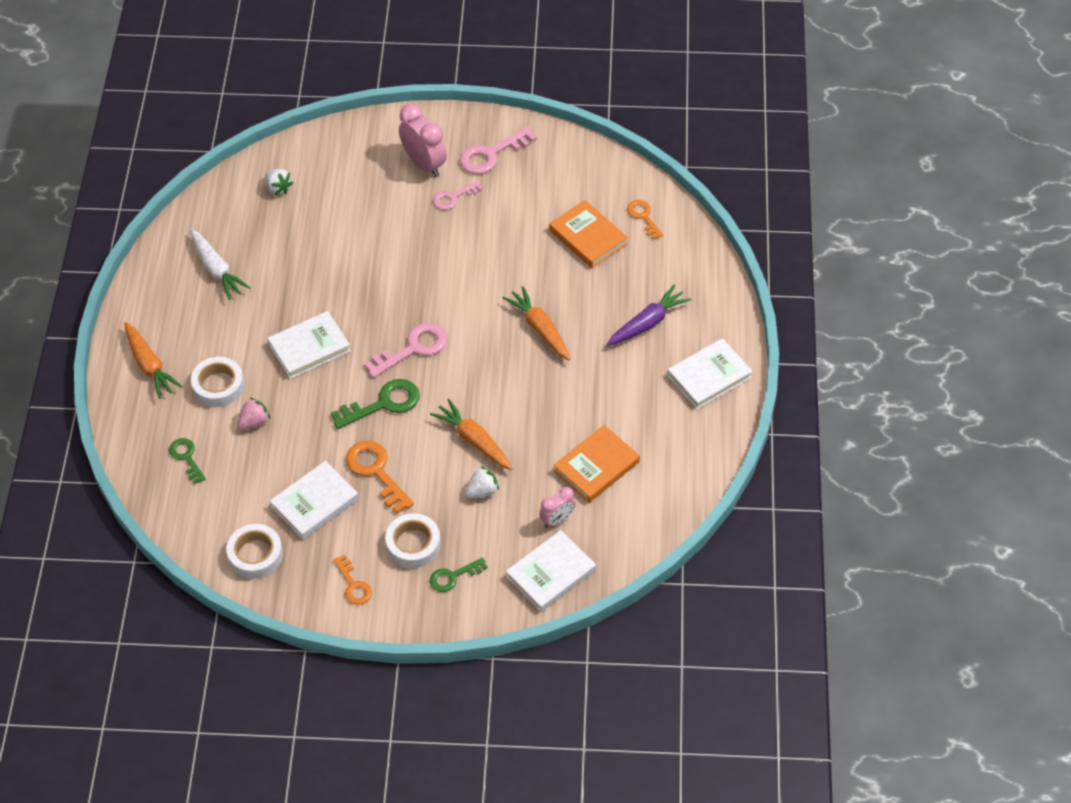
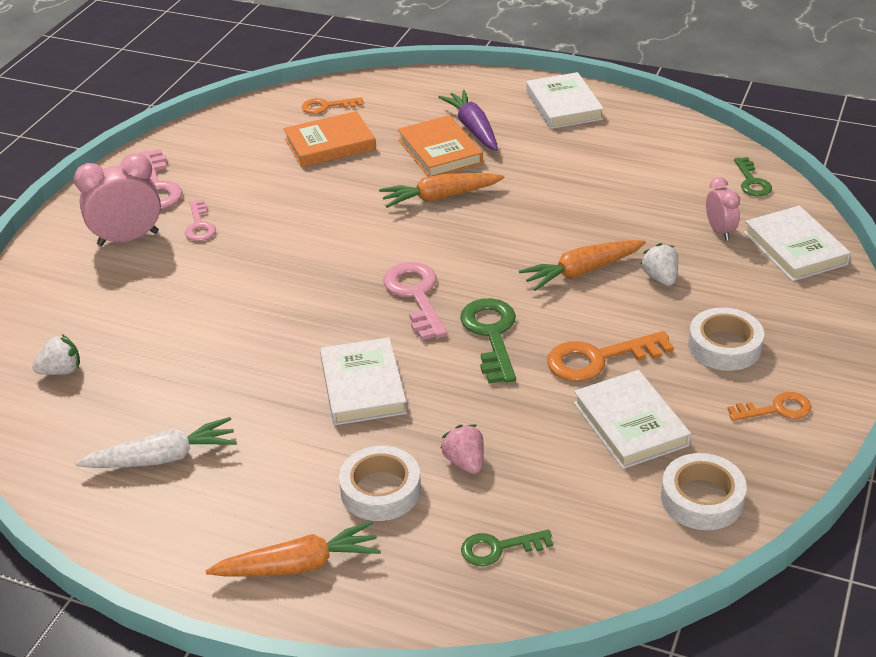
camera: 70 degrees left, 15 degrees down
green key [430,557,487,592] -> green key moved to [734,157,772,196]
orange book [554,425,640,503] -> orange book moved to [398,115,483,177]

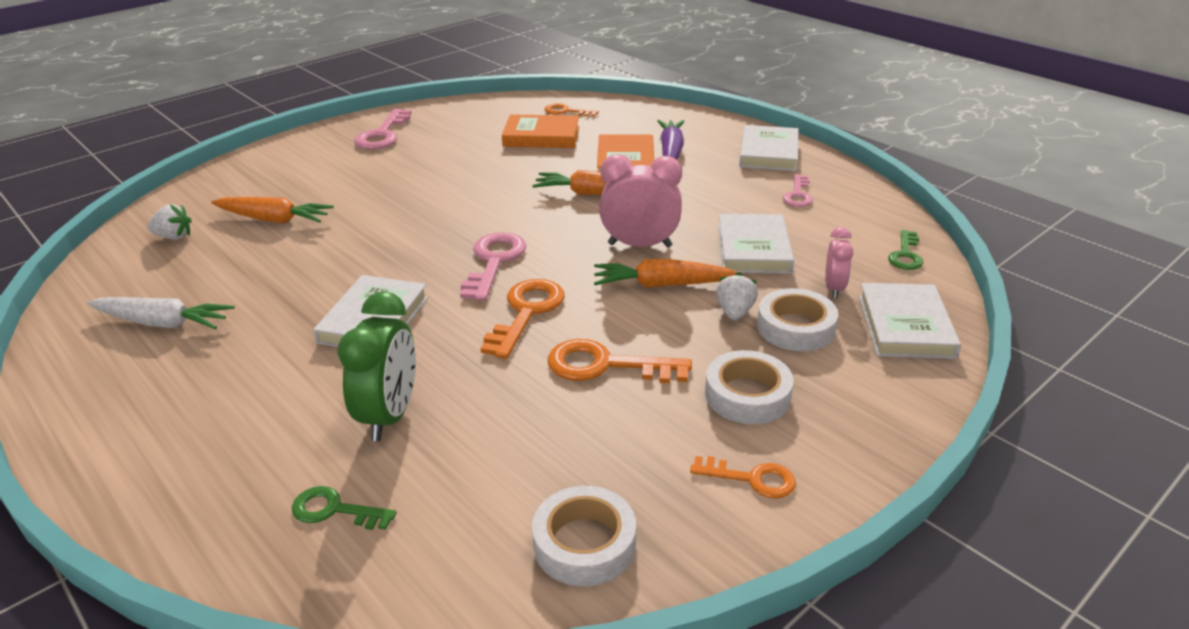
camera: 25 degrees right, 5 degrees down
pink clock [74,153,161,246] -> pink clock moved to [599,154,682,248]
pink key [185,200,216,241] -> pink key moved to [782,175,813,207]
orange carrot [206,521,381,577] -> orange carrot moved to [211,197,334,223]
white tape [339,446,421,521] -> white tape moved to [757,288,838,351]
pink strawberry [440,425,484,474] -> green clock [338,291,416,441]
green key [460,298,516,383] -> orange key [480,279,565,359]
white book [574,370,691,469] -> white book moved to [718,214,794,274]

